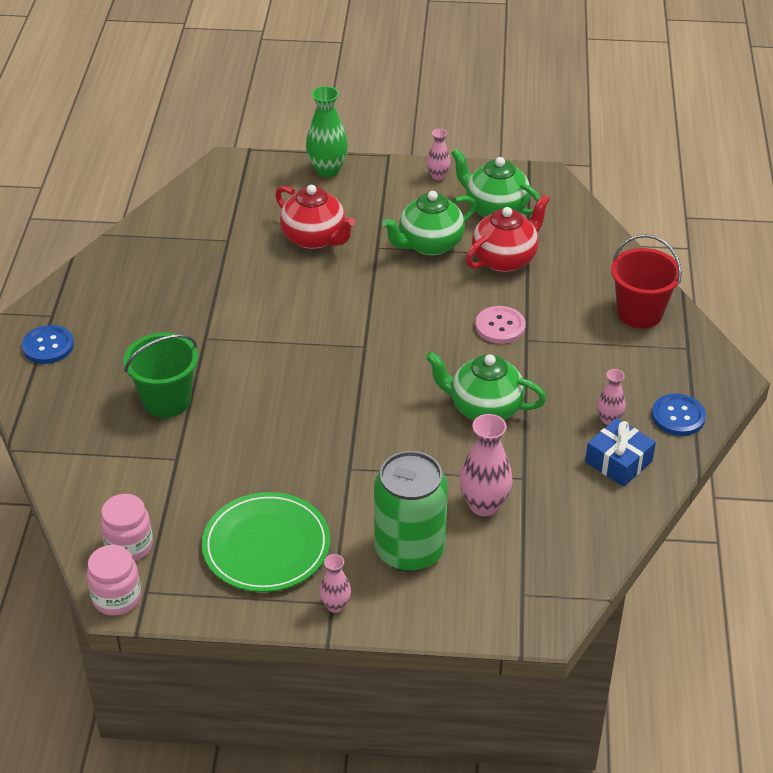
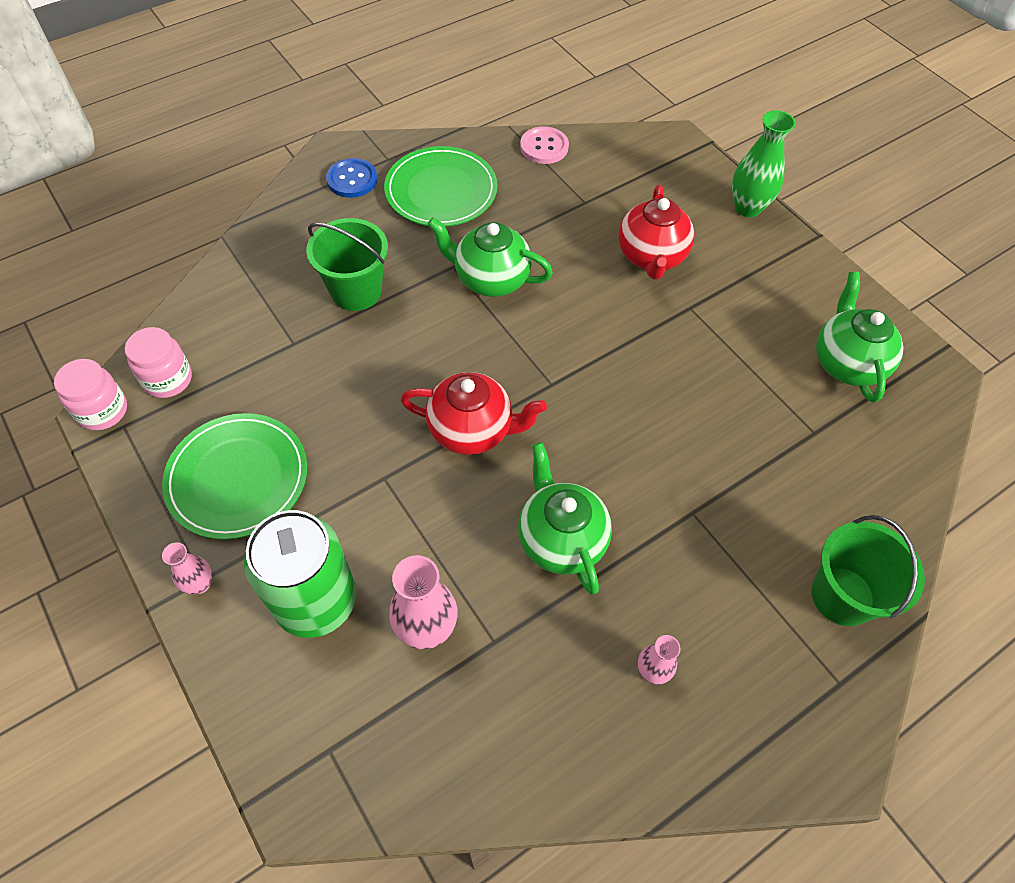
camera: 50 degrees right, 15 degrees up
green teapot [382,191,476,256] -> green teapot moved to [427,217,553,297]
pink vase [427,129,451,180] -> none
red teapot [466,194,550,272] -> red teapot moved to [401,372,547,455]
pink button [475,306,526,344] -> pink button moved to [520,126,569,164]
blue gift [585,418,656,487] -> none
red bucket [611,234,682,328] -> green bucket [812,515,925,626]
blue button [652,394,706,436] -> none
none -> green plate [384,146,497,227]

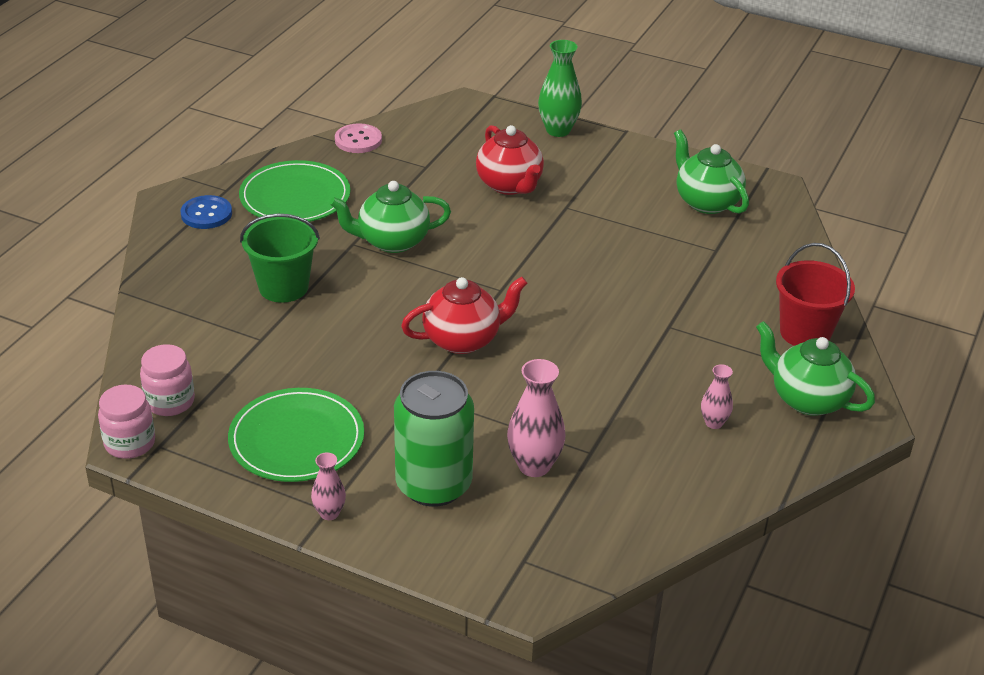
camera: 30 degrees left, 20 degrees down
green teapot [518,442,612,595] -> green teapot moved to [756,321,875,416]
green bucket [812,515,925,626] -> red bucket [776,243,855,346]

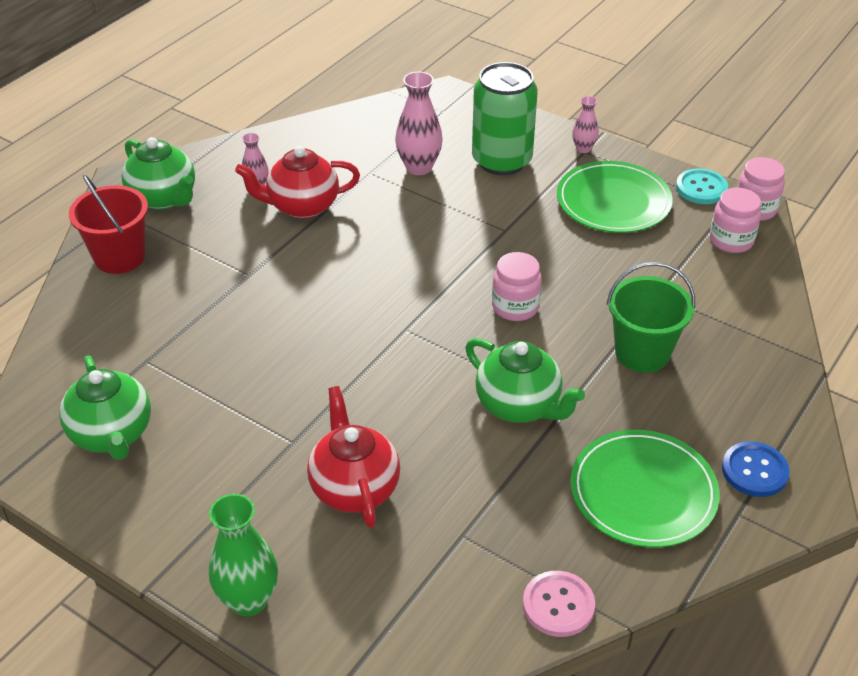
camera: 170 degrees left, 5 degrees up
green teapot [330,181,451,253] -> green teapot turned 45 degrees clockwise [465,338,585,423]
red teapot [401,276,527,354] -> red teapot moved to [235,146,360,219]
none -> pink jar [492,252,542,321]
none -> turquoise button [676,169,728,204]

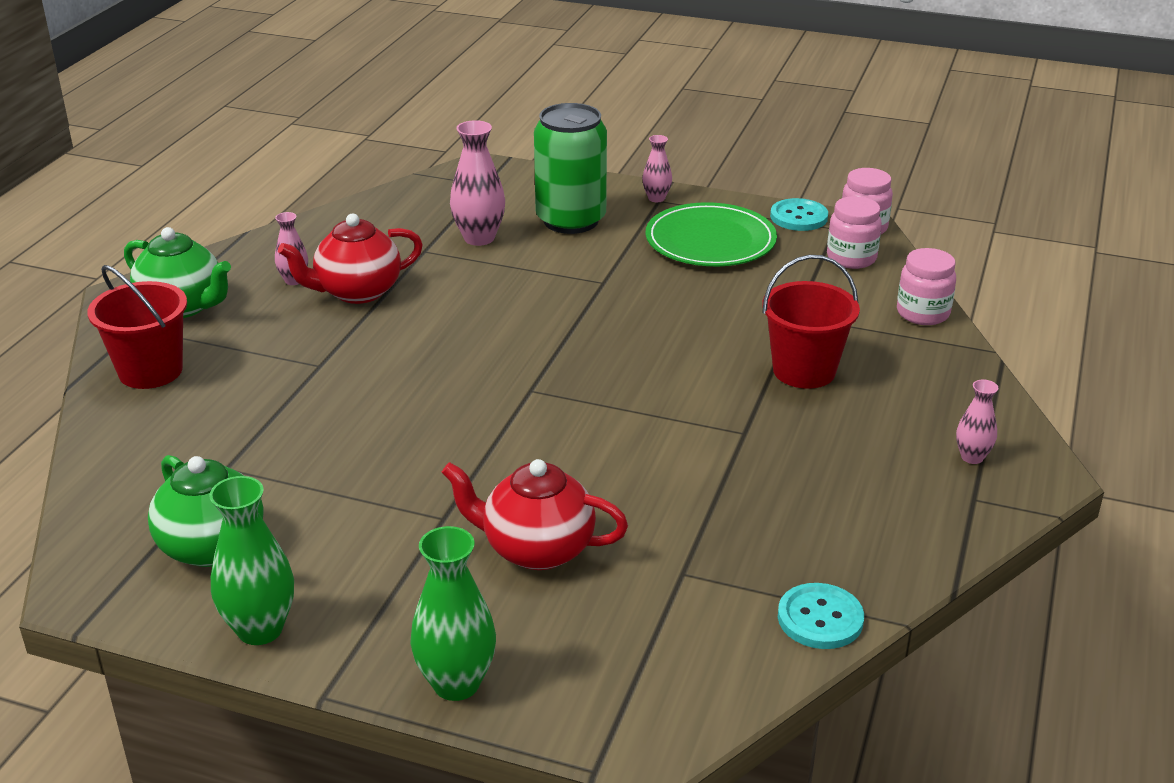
camera: 15 degrees left, 10 degrees down
red teapot [307,386,400,528] -> red teapot turned 45 degrees counterclockwise [442,459,628,570]
green teapot [465,338,585,423] -> none
pink jar [492,252,542,321] -> pink jar moved to [897,248,956,325]
pink button [523,571,595,637] -> turquoise button [778,583,864,649]
green plate [570,430,720,548] -> none
green bucket [607,262,695,373] -> red bucket [762,255,860,389]
blue button [722,441,790,497] -> pink vase [956,379,998,464]
none -> green vase [209,476,294,645]

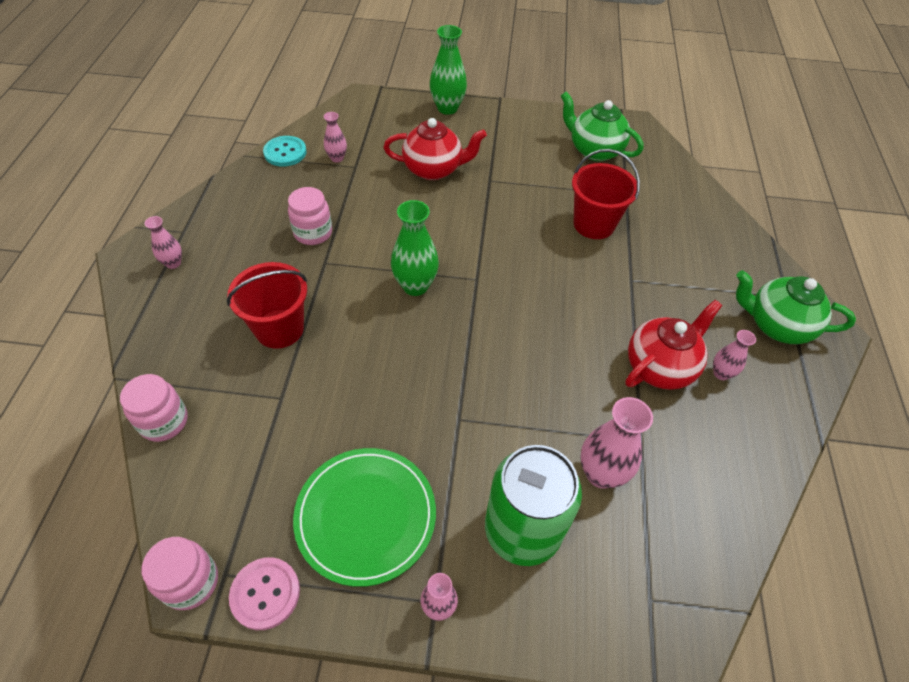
camera: 165 degrees right, 20 degrees up
red bucket [87,265,187,389] -> red bucket moved to [572,149,640,239]
green vase [209,476,294,645] -> green vase moved to [391,200,439,296]
turquoise button [770,198,828,231] -> pink button [229,557,300,630]
pink jar [827,196,882,269] -> pink jar moved to [288,187,332,245]
none -> pink vase [324,112,347,163]

